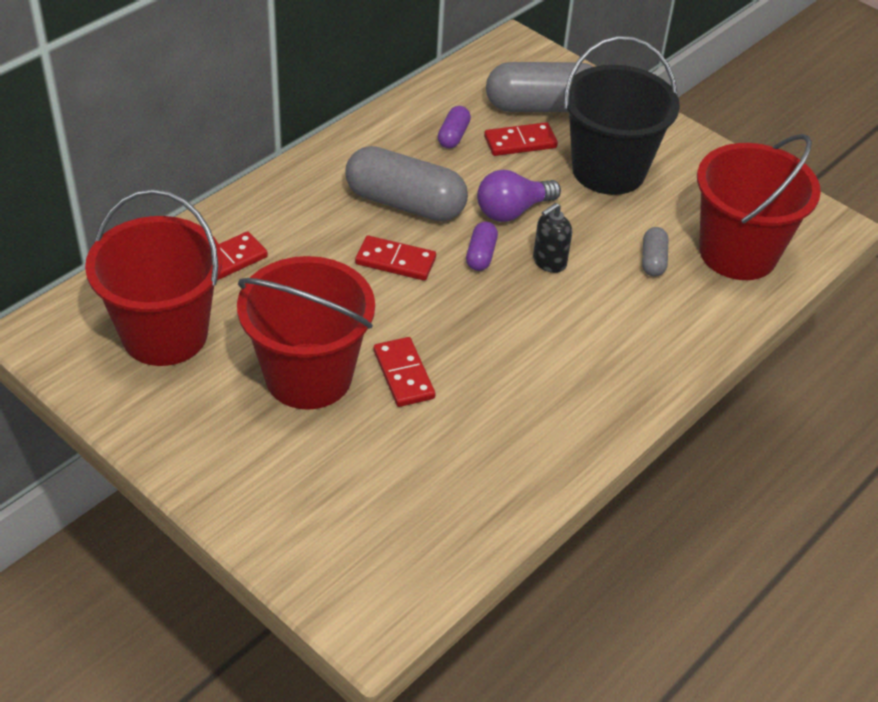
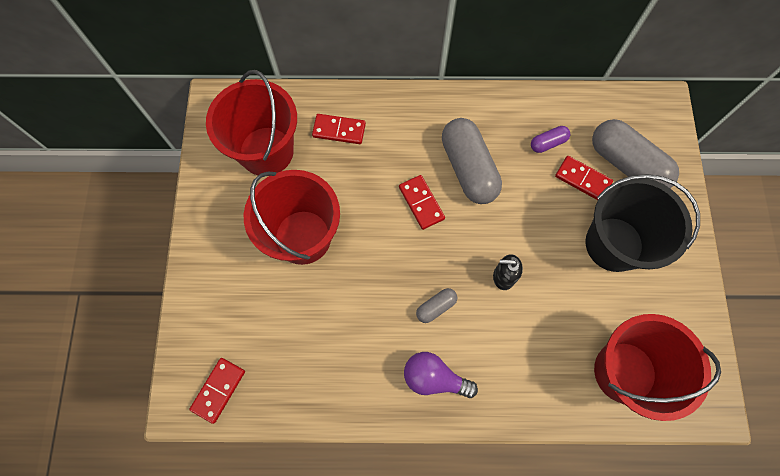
camera: 50 degrees right, 25 degrees up
red domino [373,337,435,407] -> red domino moved to [189,358,245,424]
purple capsule [466,222,498,271] -> none
purple light bulb [477,170,561,222] -> purple light bulb moved to [404,352,478,398]
grey capsule [642,227,668,276] -> grey capsule moved to [416,288,457,323]

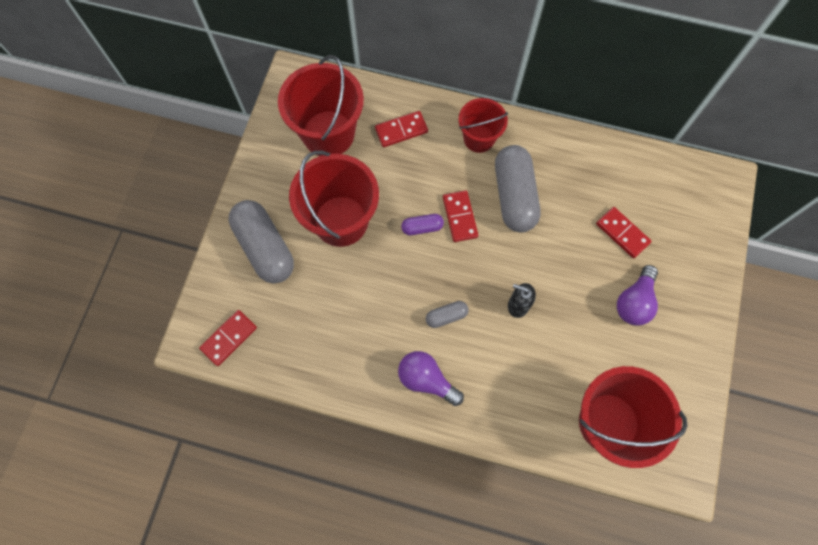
camera: 15 degrees right, 0 degrees up
red domino [312,114,366,144] -> red domino turned 45 degrees counterclockwise [375,111,428,147]
purple capsule [531,126,570,153] -> purple capsule moved to [401,214,444,235]
black bucket [586,174,700,272] -> purple light bulb [617,265,658,325]
grey capsule [592,119,679,188] -> grey capsule moved to [229,200,294,284]
none -> red bucket [458,98,508,153]

